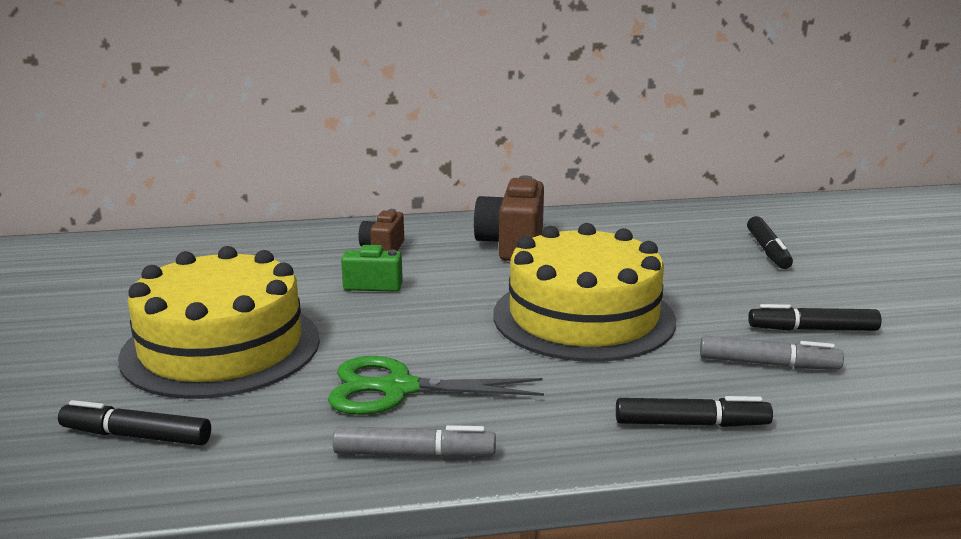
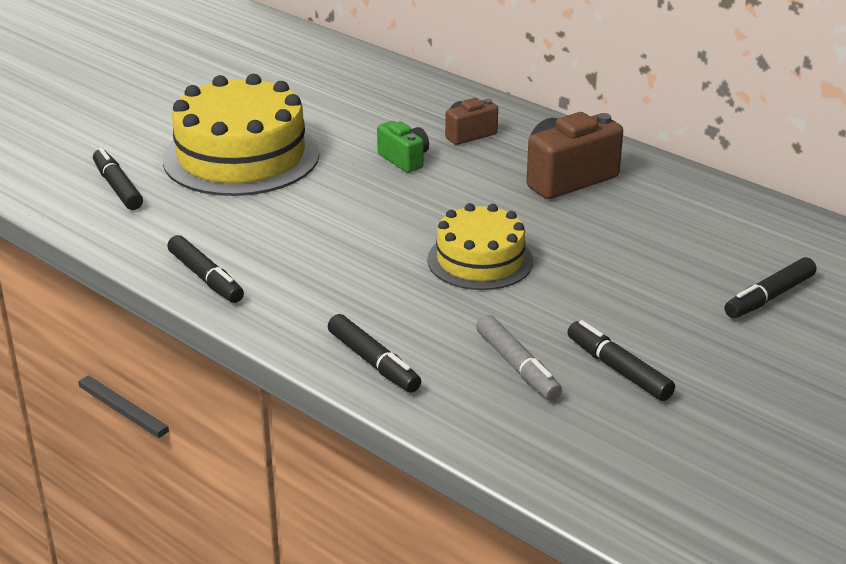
camera: 50 degrees right, 10 degrees up
green scissors [328,356,544,415] -> none
grey marker [333,425,496,458] -> black marker [167,235,244,303]
yellow cake [493,223,676,362] -> yellow cake [427,203,533,290], size x0.60

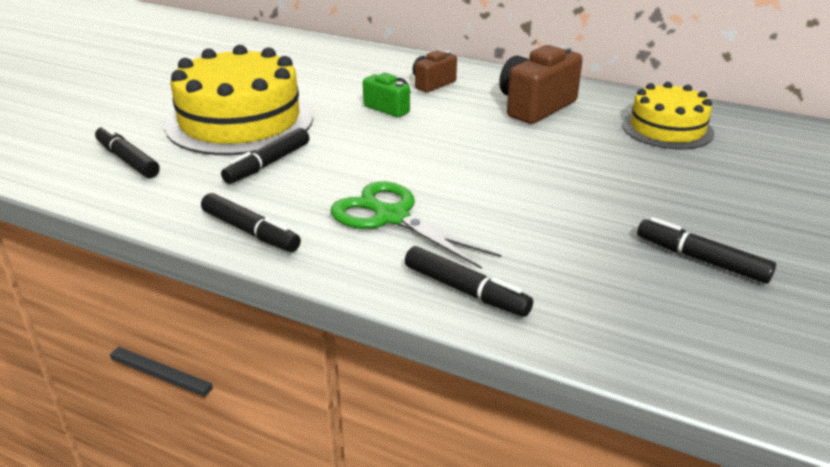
camera: 15 degrees left, 0 degrees up
yellow cake [427,203,533,290] -> yellow cake moved to [622,82,714,150]
grey marker [476,315,562,401] -> none
black marker [725,257,816,318] -> black marker moved to [221,128,309,184]
none -> green scissors [331,181,501,269]

